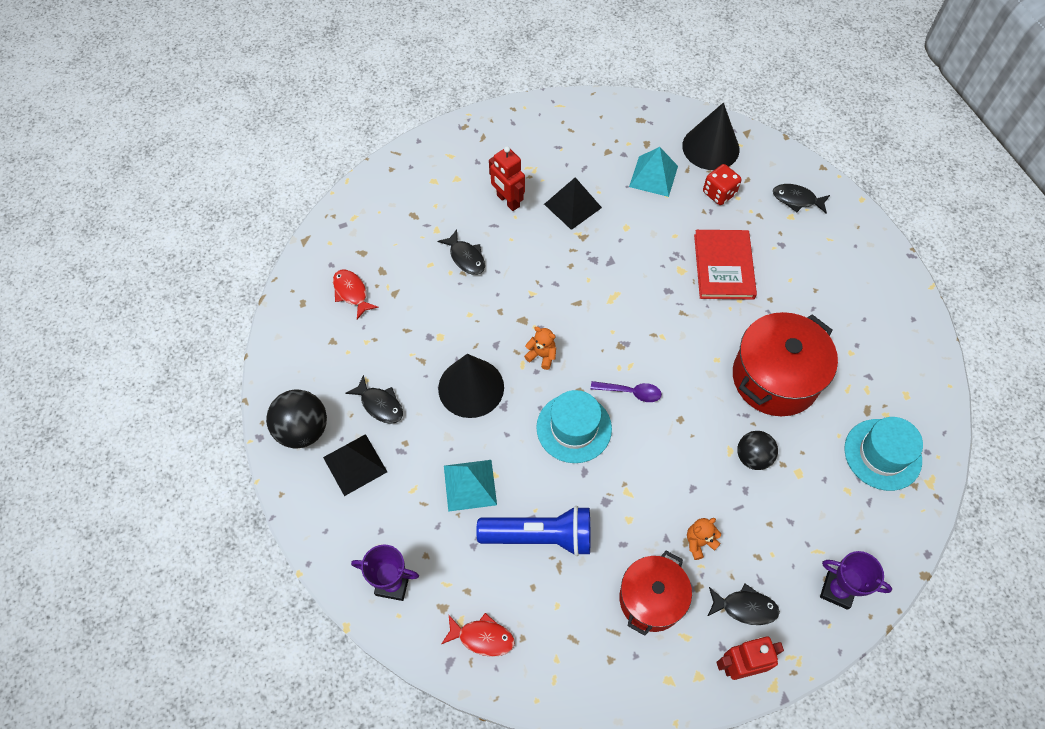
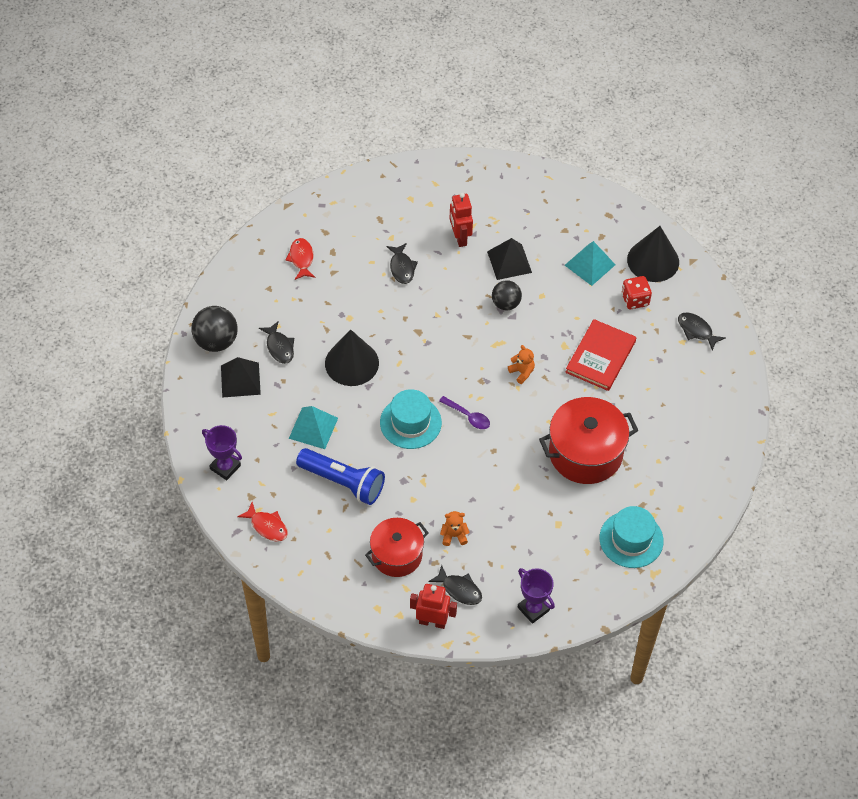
camera: 25 degrees right, 5 degrees down
orange teddy bear [524,327,556,370] -> orange teddy bear moved to [508,345,535,384]
black ball [737,431,778,470] -> black ball moved to [492,280,522,311]

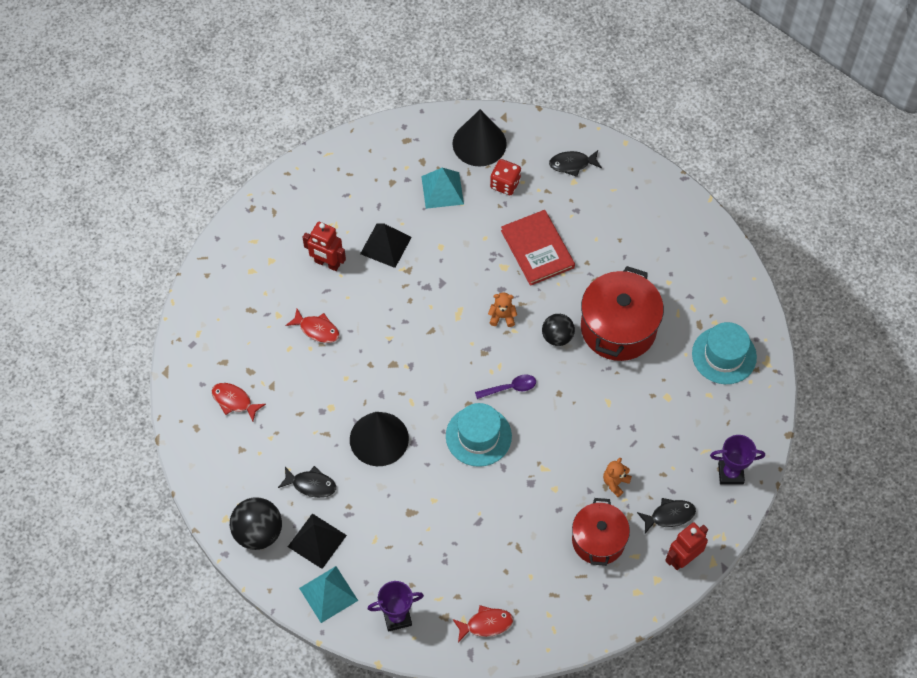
camera: 50 degrees left, 5 degrees up
turquoise pyramid [289,406,338,449] -> turquoise pyramid moved to [299,566,358,623]
blue flashlight [296,448,385,505] -> none
black fish [386,243,418,284] -> red fish [286,309,340,343]
black ball [492,280,522,311] -> black ball moved to [542,314,575,346]

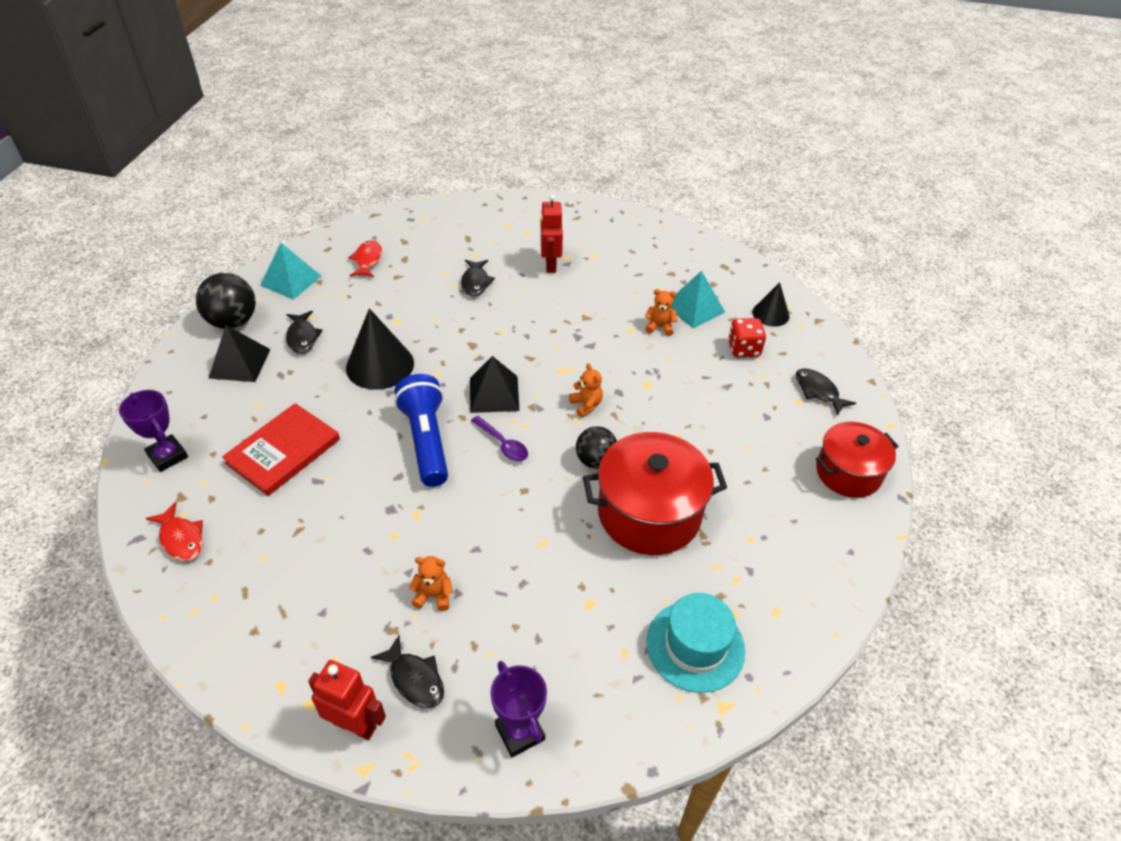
camera: 60 degrees right, 15 degrees down
red fish [286,309,340,343] -> black fish [461,260,495,296]
turquoise pyramid [299,566,358,623] -> turquoise pyramid moved to [260,243,321,300]
black pyramid [360,223,412,268] -> black pyramid moved to [470,356,519,413]
turquoise hat [446,403,512,467] -> blue flashlight [394,374,448,487]
black cone [452,109,507,166] -> black cone [752,282,789,327], size x0.59
red book [501,210,575,286] -> red book moved to [222,403,340,496]
red pot [572,498,630,566] -> red pot moved to [816,421,899,498]
none -> orange teddy bear [645,289,677,336]

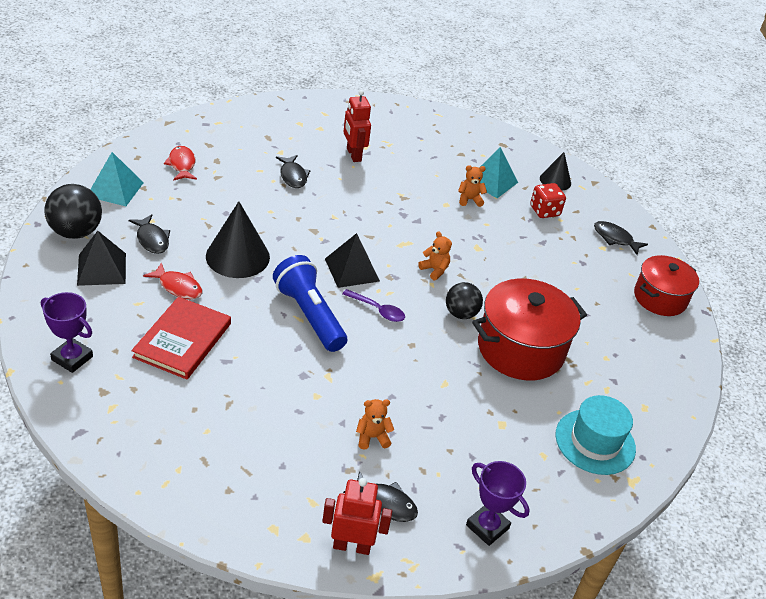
camera: 20 degrees left, 5 degrees down
red fish [146,502,203,561] -> red fish moved to [143,263,202,299]

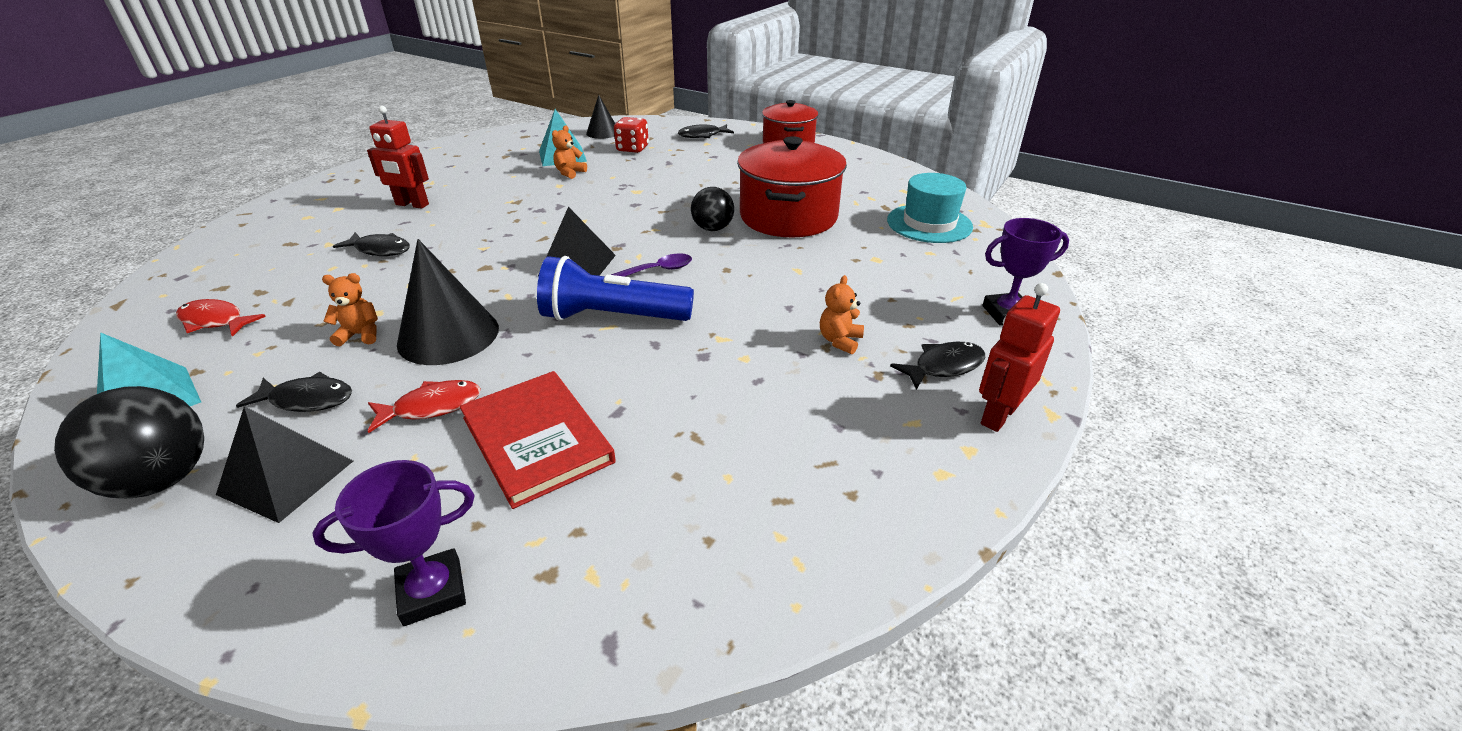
camera: 50 degrees left, 5 degrees down
orange teddy bear [418,231,452,280] -> orange teddy bear moved to [322,273,378,346]

